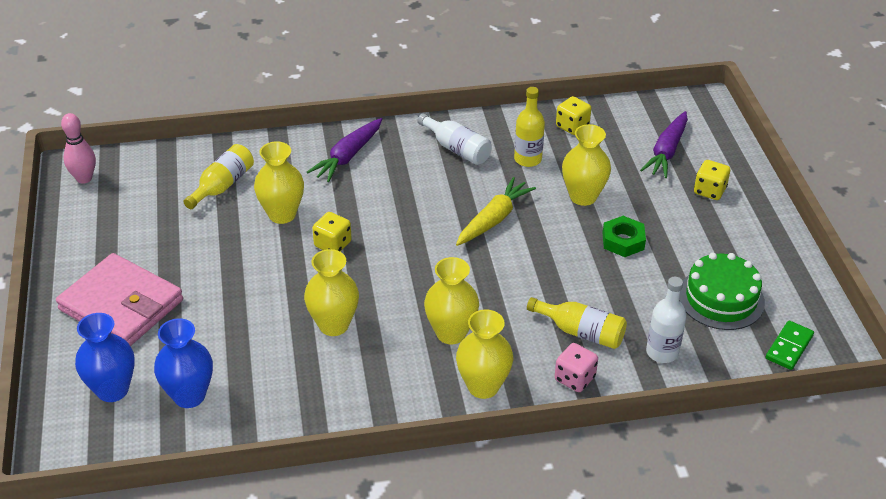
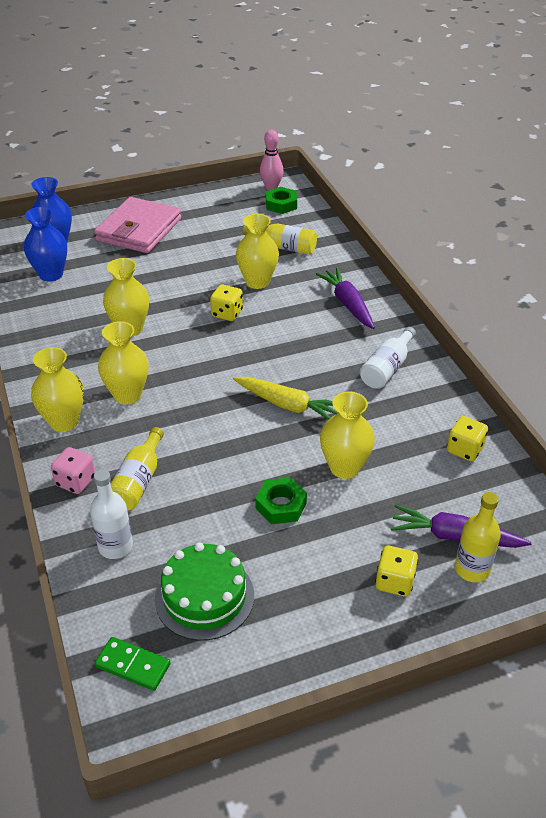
camera: 80 degrees right, 0 degrees up
purple carrot [307,118,382,182] -> purple carrot turned 45 degrees clockwise [316,268,375,329]
yellow bottle [514,87,545,167] -> yellow bottle moved to [455,492,501,582]
none -> green nut [266,187,297,214]

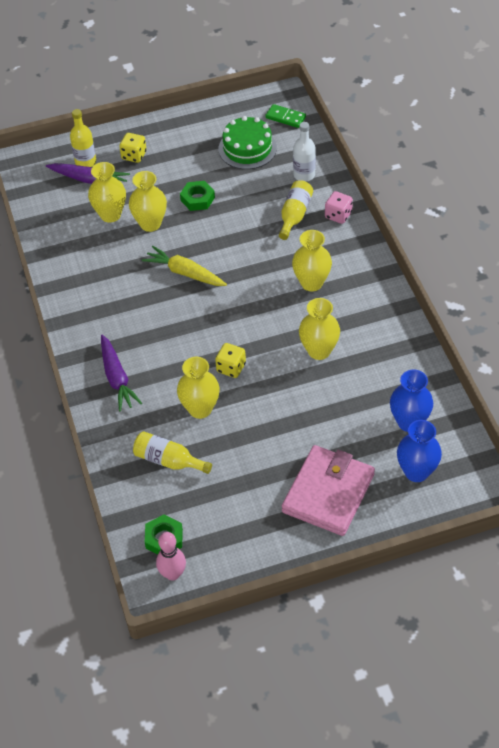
camera: 175 degrees left, 10 degrees up
yellow vase [31,347,84,432] -> yellow vase moved to [88,162,126,223]
white bottle [360,327,416,389] -> none
yellow dice [447,416,488,462] -> none

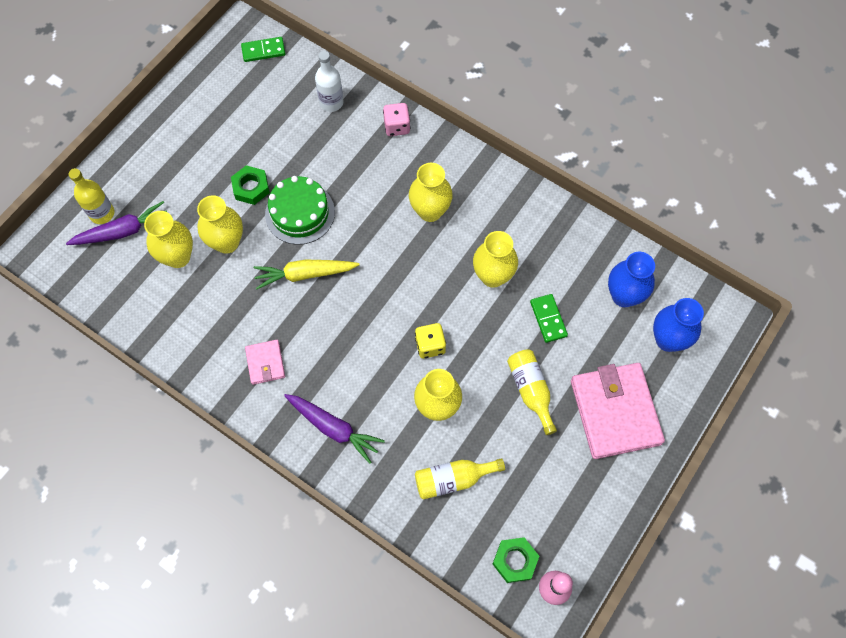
camera: 40 degrees left, 15 degrees up
yellow dice [119,133,146,163] -> none
green cake [218,116,277,169] -> green cake moved to [265,176,335,245]
yellow bottle [279,180,313,240] -> yellow bottle moved to [507,349,557,435]
none -> pink wallet [245,340,285,385]
none -> green domino [530,294,568,343]

